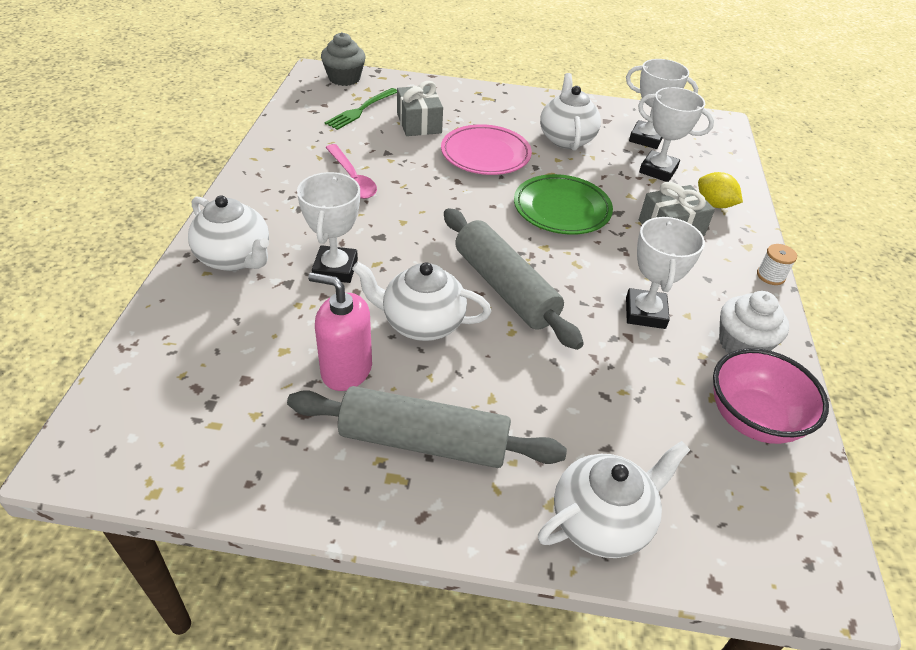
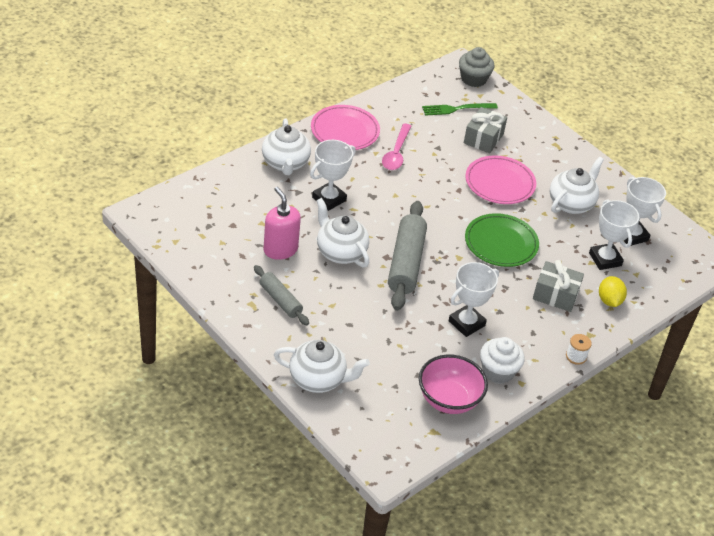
camera: 40 degrees right, 0 degrees up
grey rolling pin [287,386,567,468] -> grey rolling pin [254,265,309,326], size x0.58
none -> pink plate [311,105,380,150]

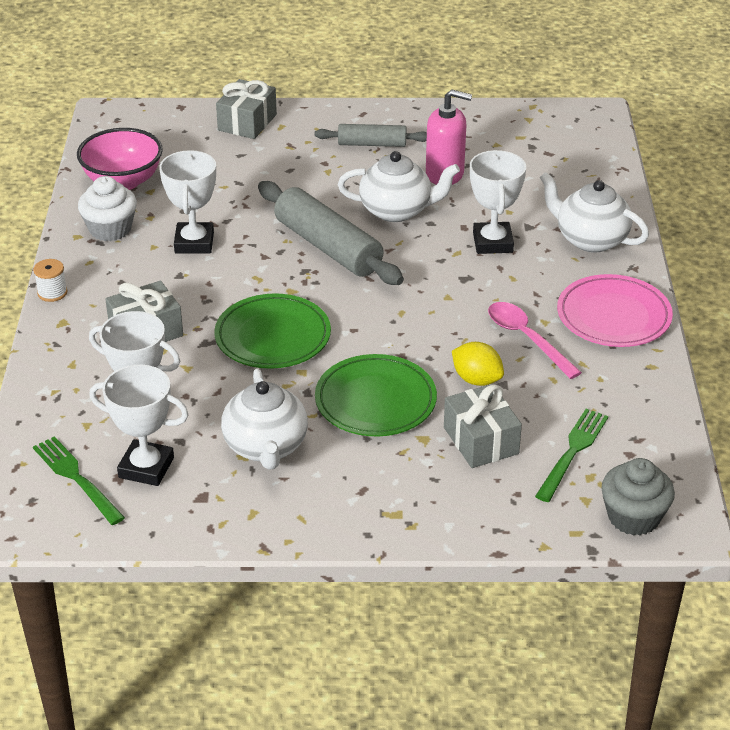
camera: 135 degrees right, 5 degrees down
white teapot [274,340,370,393] -> grey gift [216,79,277,139]
pink plate [465,155,536,204] -> green plate [315,354,437,436]
yellow lemon [599,276,627,307] -> yellow lemon moved to [452,342,504,386]
none -> green fork [33,436,125,525]

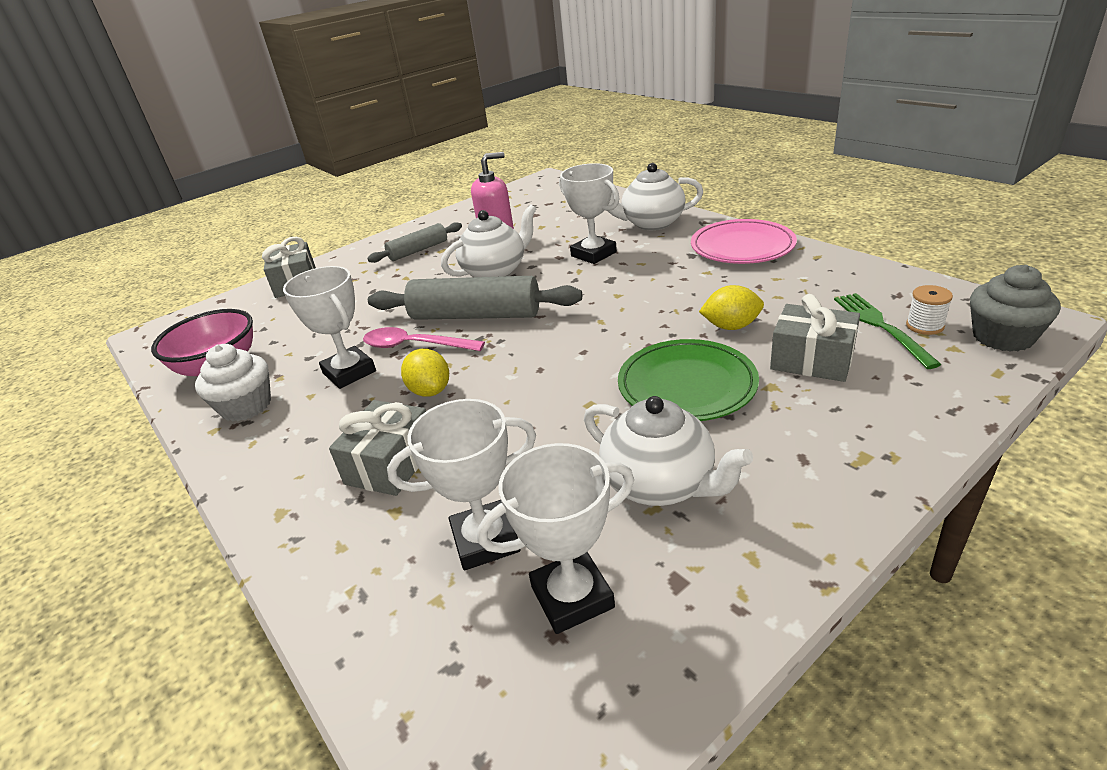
camera: 35 degrees left, 5 degrees down
white spool [33,259,67,302] -> white spool moved to [906,285,953,335]
green fork [33,436,125,525] -> none
green plate [214,293,331,369] -> none
pink spoon [488,302,582,379] -> pink spoon moved to [363,327,485,351]
none -> yellow lemon [401,349,449,397]

